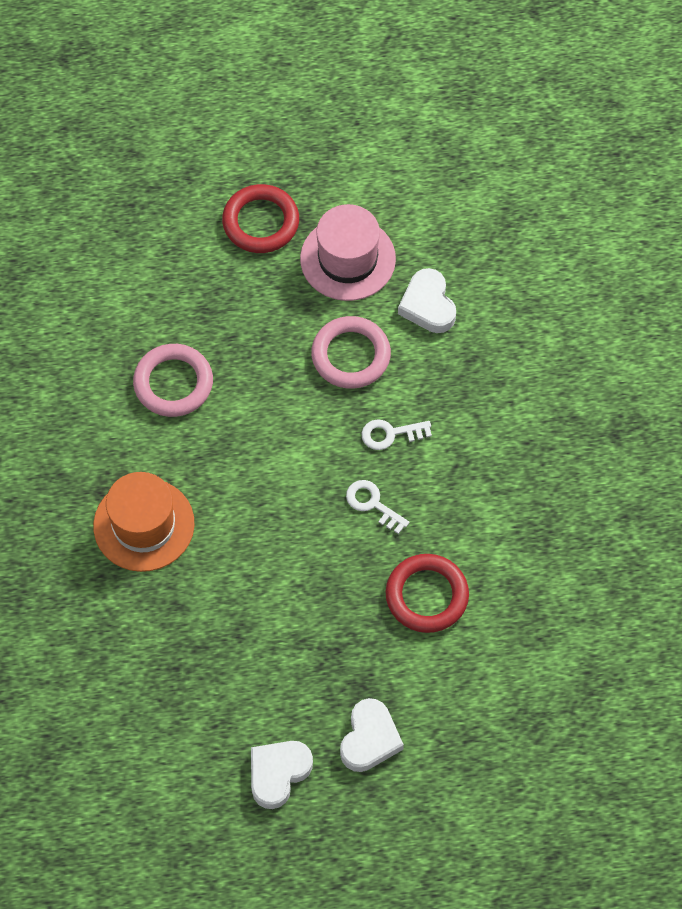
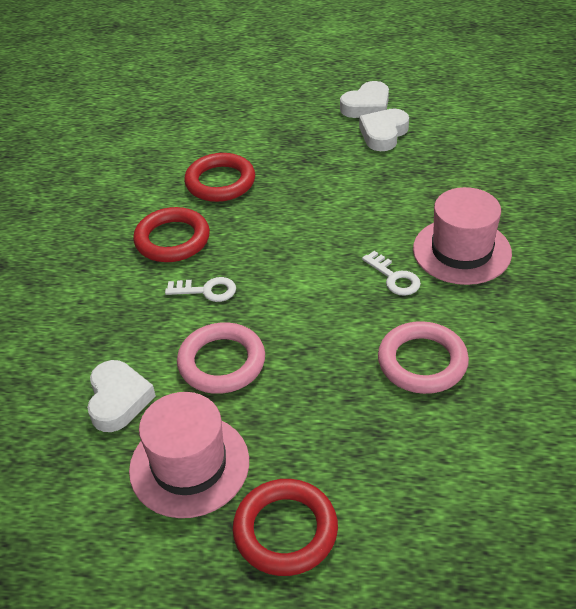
camera: 165 degrees left, 20 degrees down
orange hat [93,472,195,572] -> pink hat [413,187,512,285]
white heart [340,698,404,772] -> white heart moved to [359,108,409,151]
white key [346,480,409,534] -> white key moved to [362,251,421,296]
none -> red ring [133,207,210,262]

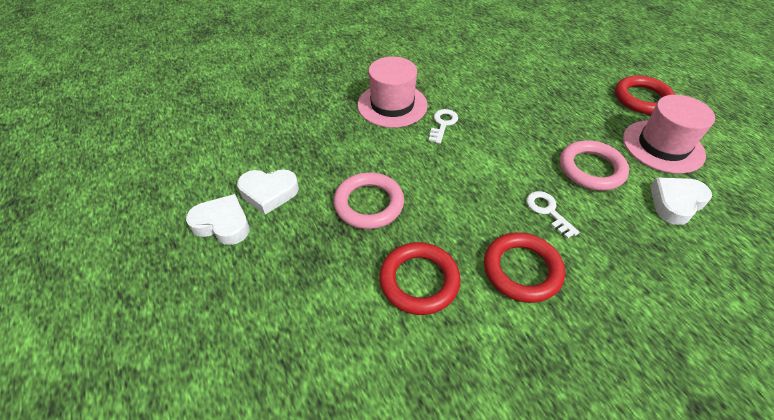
camera: 125 degrees left, 5 degrees up
pink ring [378,321,469,394] -> pink ring moved to [333,172,404,229]

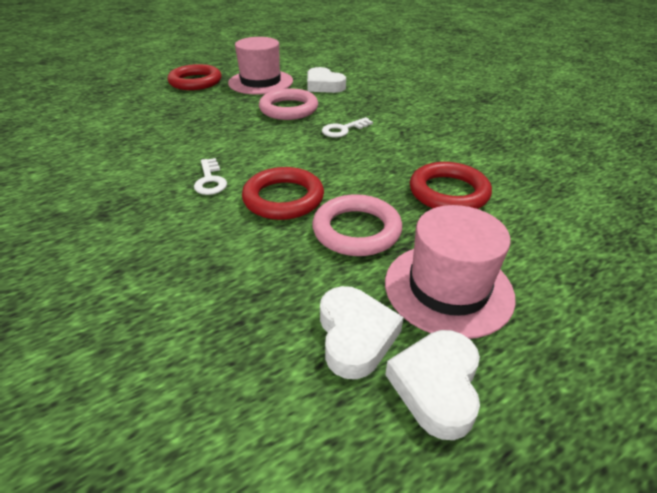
camera: 95 degrees left, 10 degrees down
pink hat [357,56,428,128] -> pink hat moved to [385,205,516,339]
white key [429,109,458,144] -> white key turned 120 degrees counterclockwise [194,158,227,195]
red ring [484,232,565,303] -> red ring moved to [242,167,324,220]

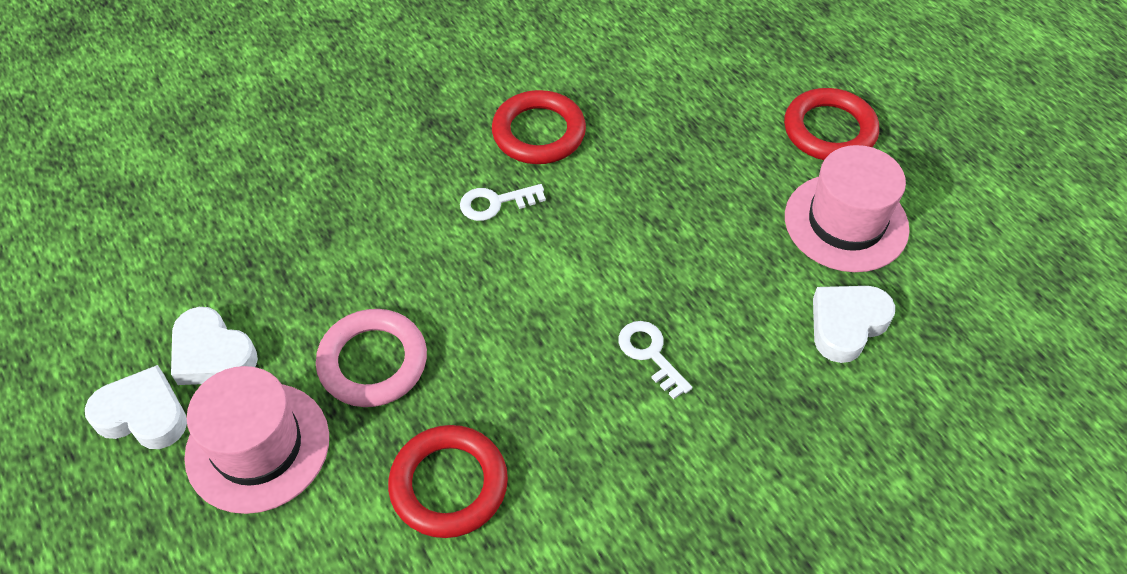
camera: 90 degrees right, 15 degrees up
red ring [242,167,324,220] -> red ring moved to [492,90,586,164]
pink ring [259,88,318,120] -> none
white heart [320,286,404,379] -> white heart turned 45 degrees clockwise [171,307,258,385]

